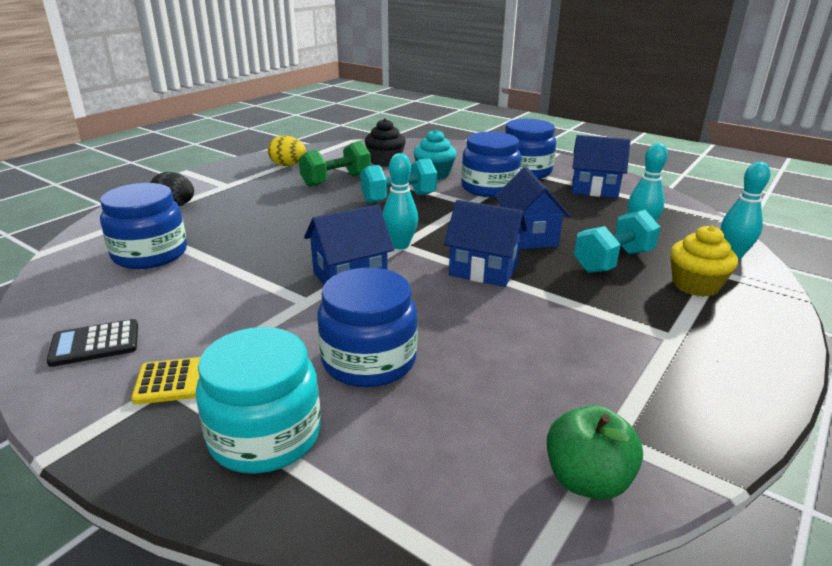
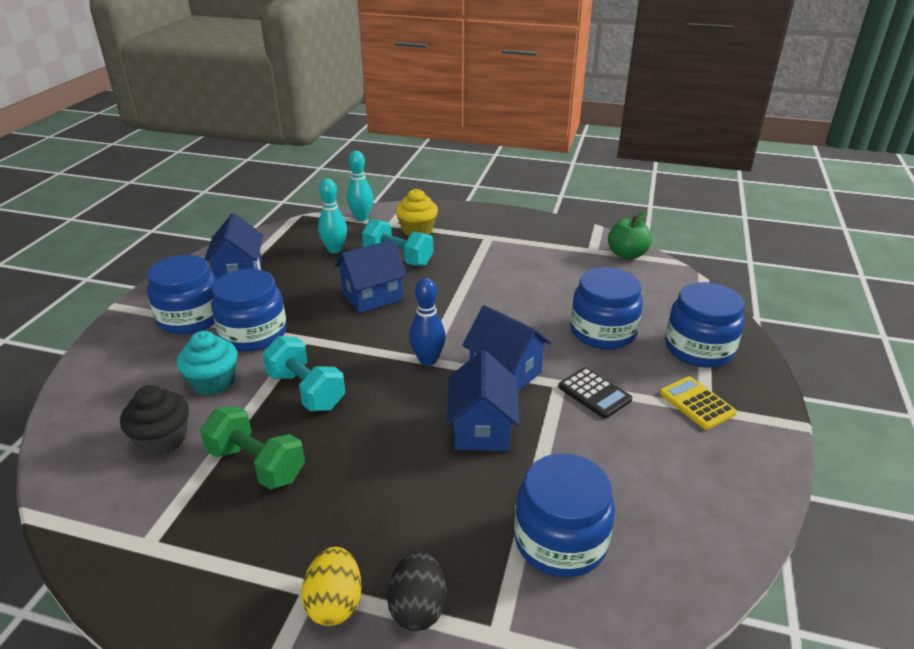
camera: 110 degrees left, 5 degrees up
black calculator [46,319,138,367] -> black calculator moved to [558,367,632,419]
turquoise jar [196,327,321,474] -> blue jar [665,282,745,368]
yellow egg [268,136,306,166] -> yellow egg moved to [301,547,362,626]
turquoise bowling pin [383,153,418,249] -> blue bowling pin [409,278,446,366]
blue house [444,200,527,287] -> blue house moved to [446,350,519,451]

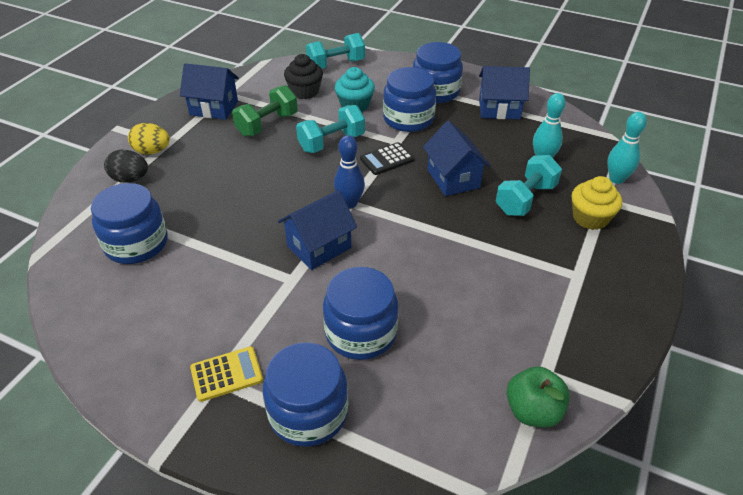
camera: 100 degrees right, 10 degrees up
blue house [446,350,519,451] -> blue house moved to [180,63,239,120]
black calculator [558,367,632,419] -> black calculator moved to [360,142,415,175]
none -> turquoise dumbbell [306,33,365,69]

